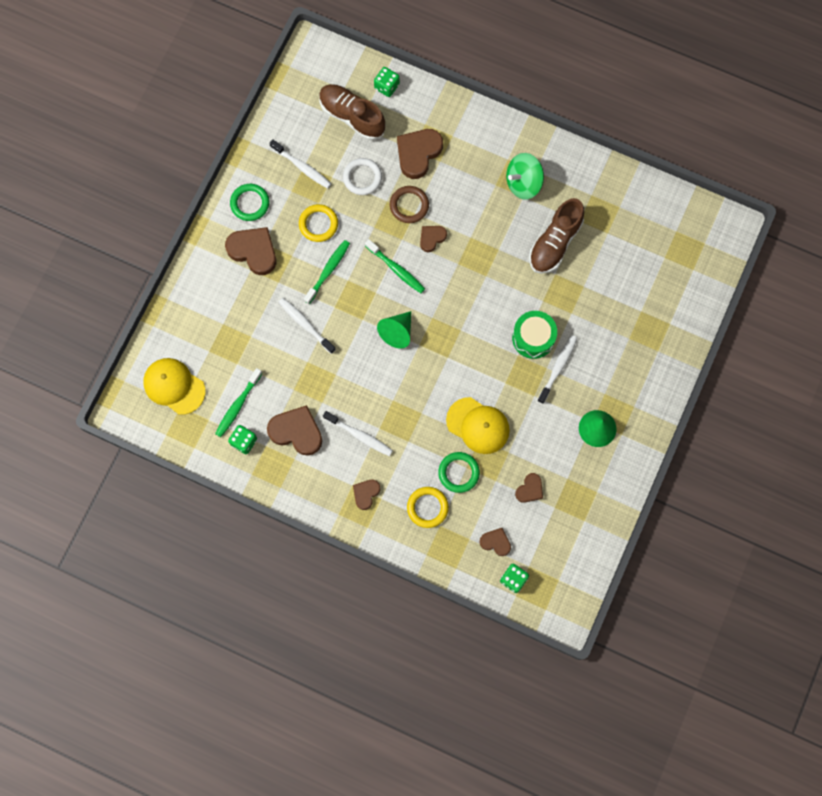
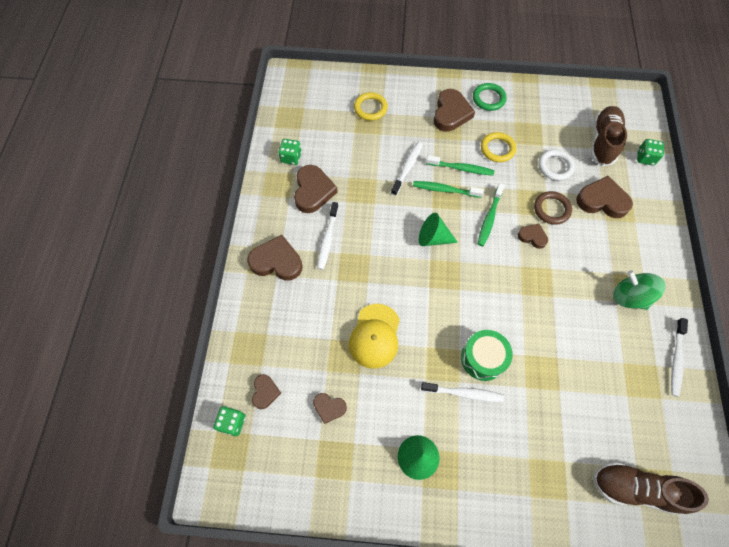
camera: 70 degrees right, 10 degrees down
yellow cap [143,358,206,415] -> none
green toothbrush [215,368,263,437] -> green toothbrush moved to [413,181,484,198]
white toothbrush [269,139,331,189] -> white toothbrush moved to [671,318,688,397]
brown heart [353,480,380,510] -> brown heart [247,235,302,281], size x1.79
yellow ring [407,487,449,528] -> yellow ring moved to [354,92,388,121]
green ring [438,452,480,493] -> none
brown shoe [529,198,584,274] -> brown shoe moved to [593,462,709,515]

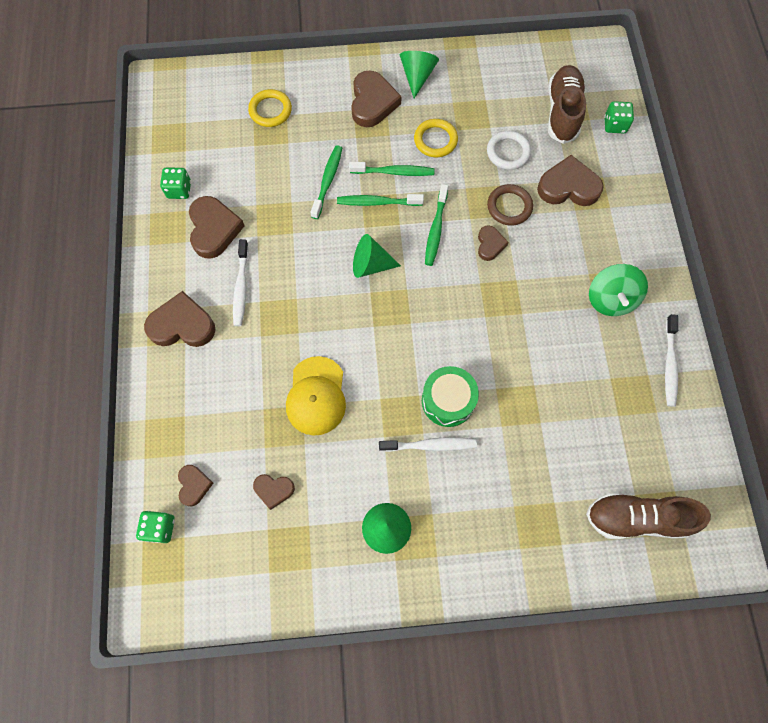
camera: 10 degrees left, 5 degrees up
white toothbrush [391,142,423,196] -> green toothbrush [310,145,342,219]
green ring [473,83,506,111] -> green cone [400,51,439,98]
brown heart [518,224,548,249] -> brown heart turned 75 degrees clockwise [478,225,509,261]
green spinning top [613,270,666,310] -> green spinning top turned 120 degrees counterclockwise [589,264,648,316]

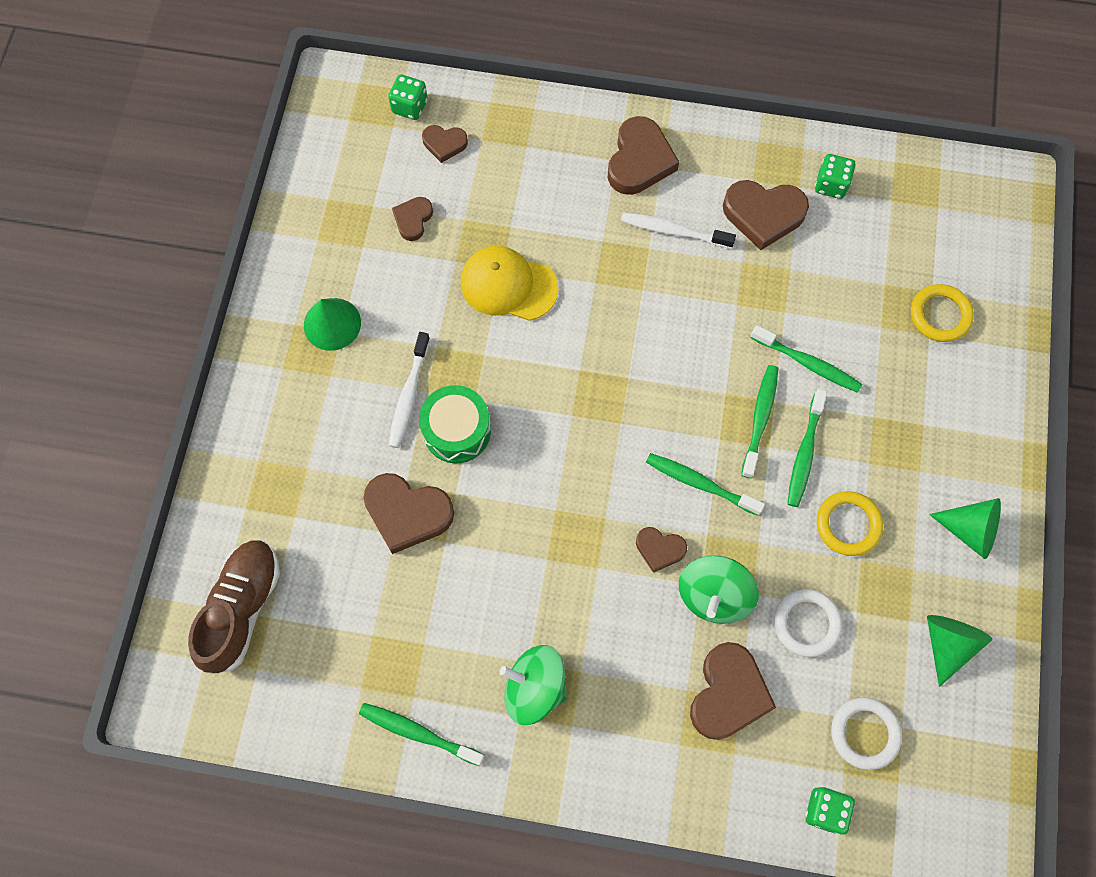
camera: 105 degrees right, 0 degrees up
brown heart [351,70,402,127] -> brown heart moved to [363,473,454,554]
green cone [353,234,401,278] -> green cone moved to [927,615,992,687]
brown ring [487,184,533,226] -> green spinning top [679,555,759,624]
brown shoe [548,65,586,144] -> white ring [831,697,902,770]
white toothbrush [665,314,678,407] -> green toothbrush [359,703,484,766]

